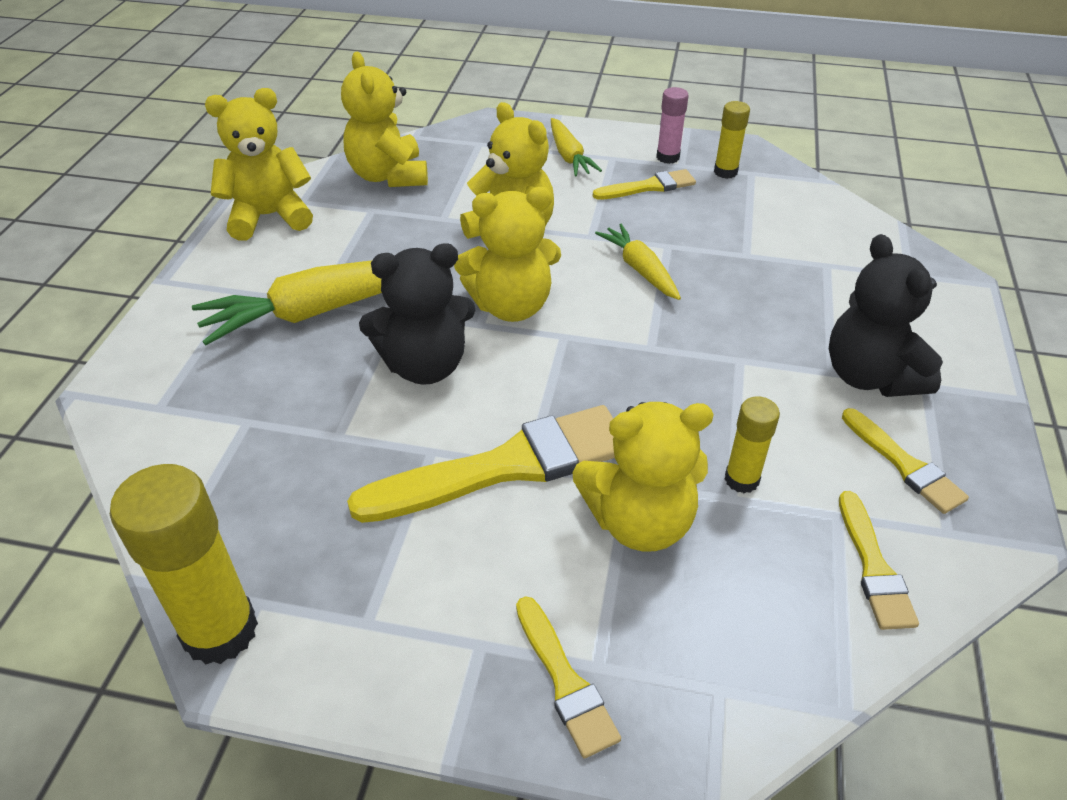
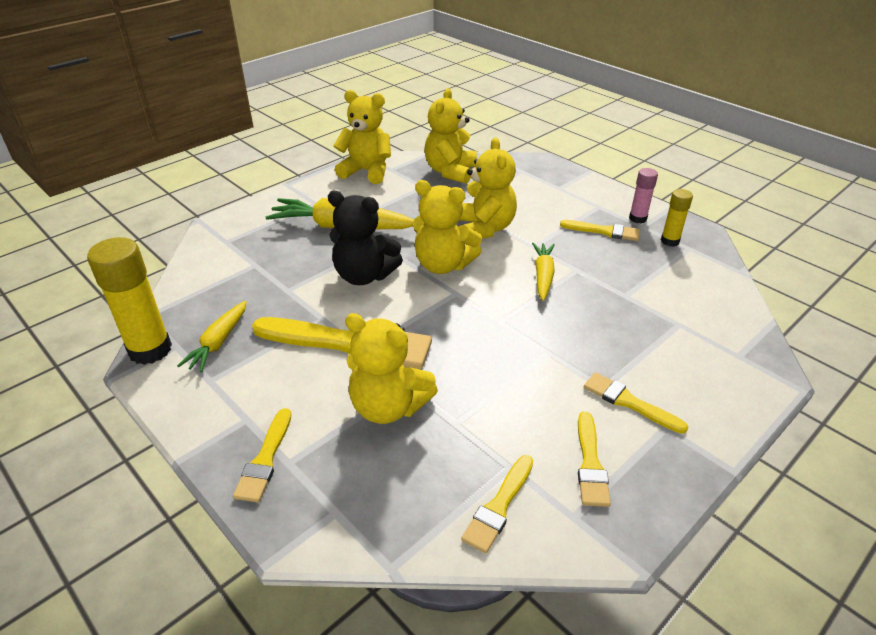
camera: 35 degrees right, 5 degrees down
yellow carrot [551,118,602,176] -> yellow carrot moved to [177,301,247,372]
yellow glue stick [725,397,780,493] -> none
black teddy bear [829,234,943,397] -> yellow brush [584,372,688,434]

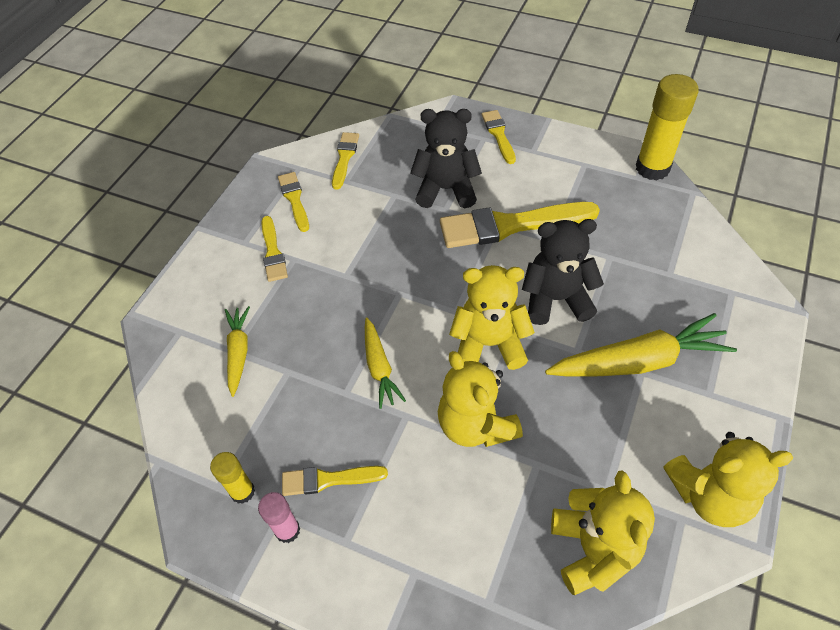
camera: 160 degrees right, 15 degrees up
yellow carrot [177,301,247,372] -> yellow carrot moved to [225,306,250,397]
yellow teddy bear [345,313,438,424] -> black teddy bear [410,109,482,208]
yellow brush [584,372,688,434] -> yellow brush turned 60 degrees clockwise [261,216,288,282]

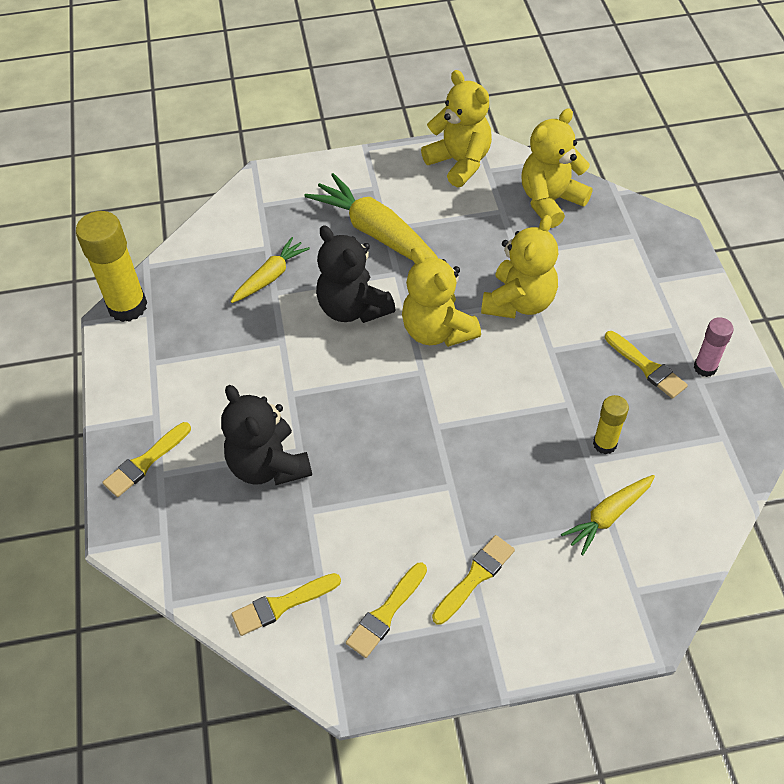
camera: 125 degrees left, 0 degrees up
yellow glue stick [210,452,255,504] -> yellow glue stick moved to [593,395,629,454]
yellow carrot [365,317,406,409] -> yellow carrot moved to [231,237,310,303]
yellow brush [440,202,600,248] -> none

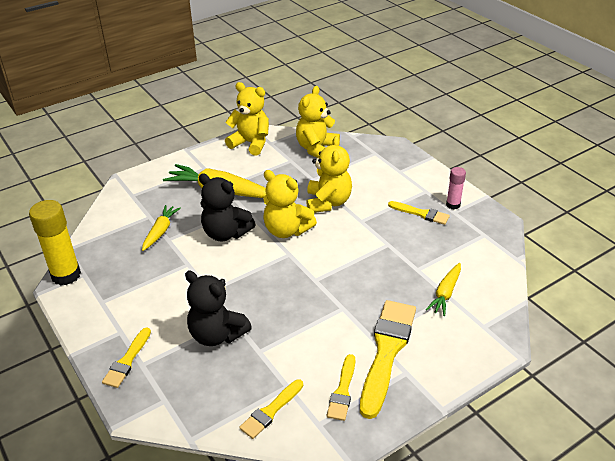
camera: 25 degrees left, 15 degrees down
yellow brush [432,535,515,625] -> yellow brush [360,300,416,419], size x1.90
yellow glue stick [593,395,629,454] -> none

